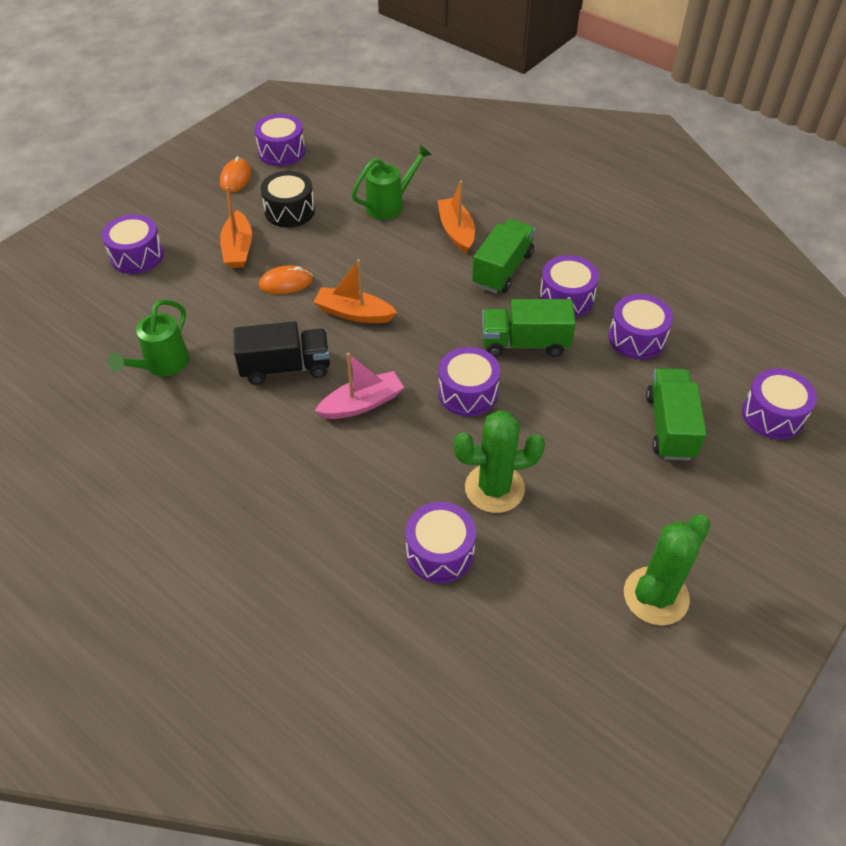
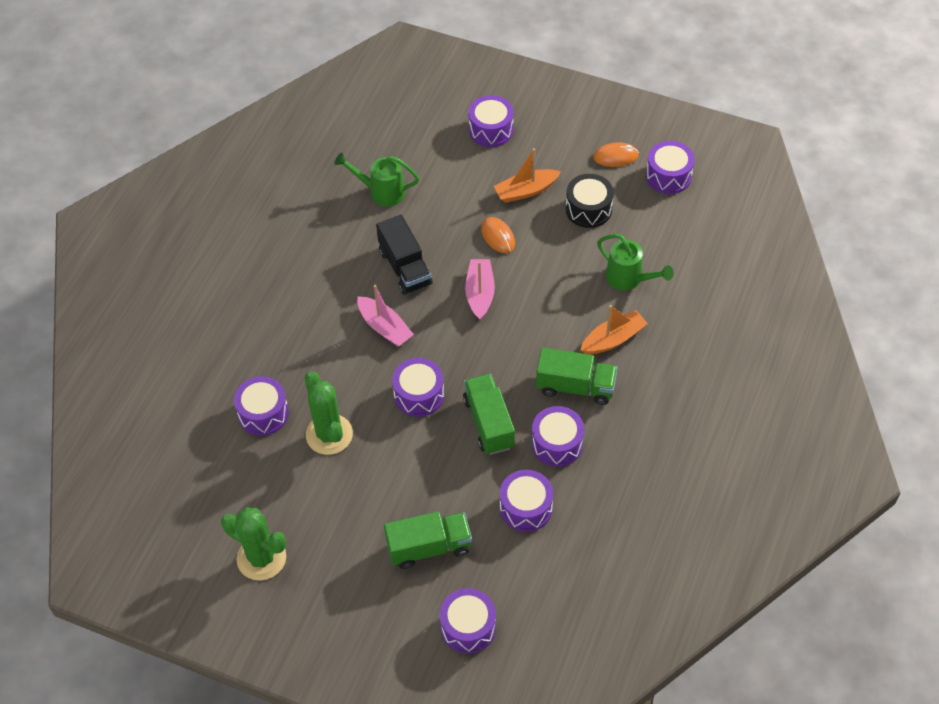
camera: 75 degrees right, 5 degrees up
orange boat [314,259,397,323] -> pink boat [465,259,495,320]

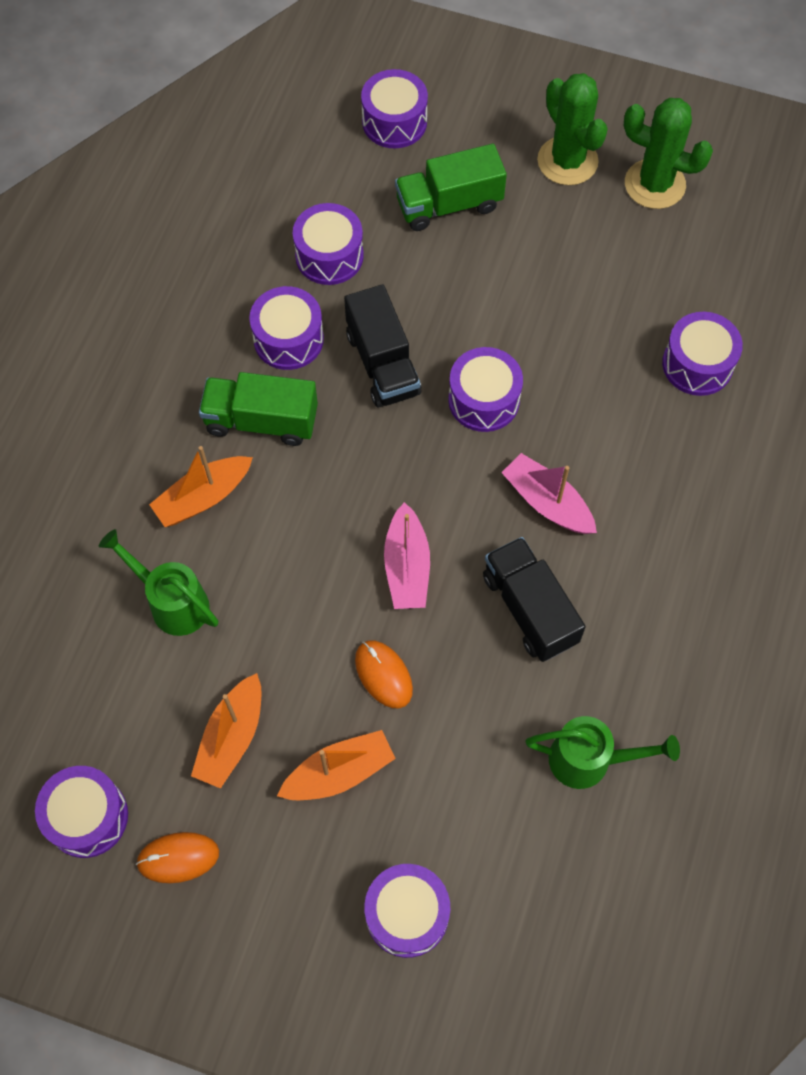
camera: 175 degrees right, 10 degrees up
green cactus [305,372,353,455] -> green cactus moved to [537,73,608,185]
green truck [463,374,515,455] -> black truck [344,285,421,407]
black drum [566,174,614,228] -> orange boat [191,673,262,789]

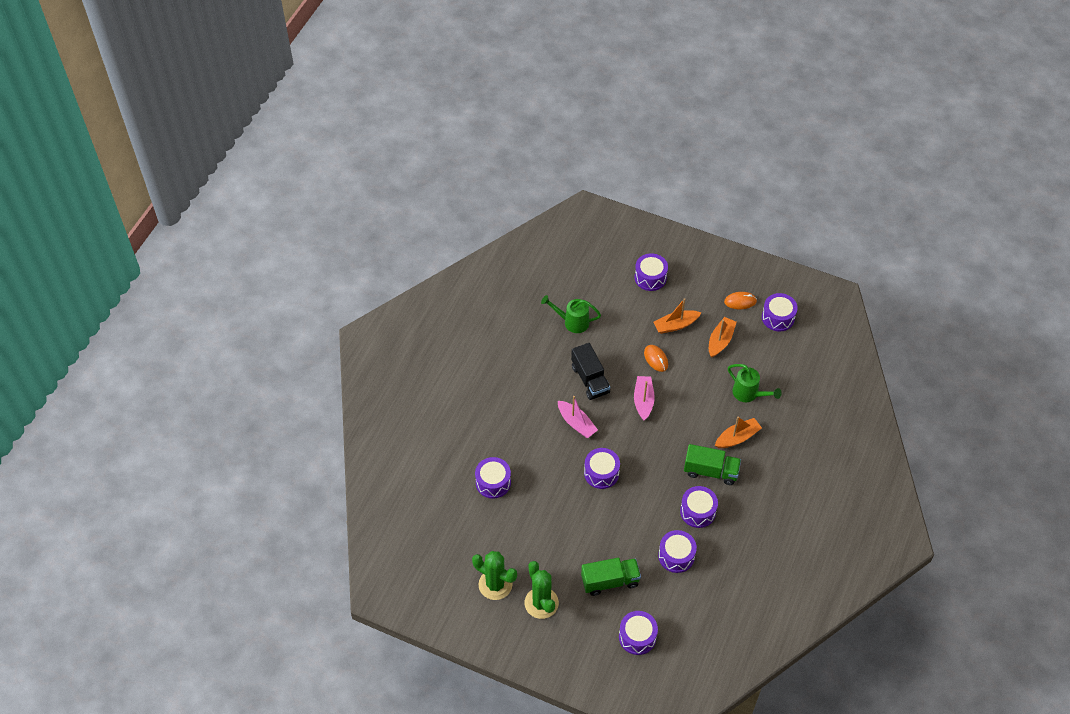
camera: 175 degrees left, 10 degrees down
black truck [344,285,421,407] -> none

